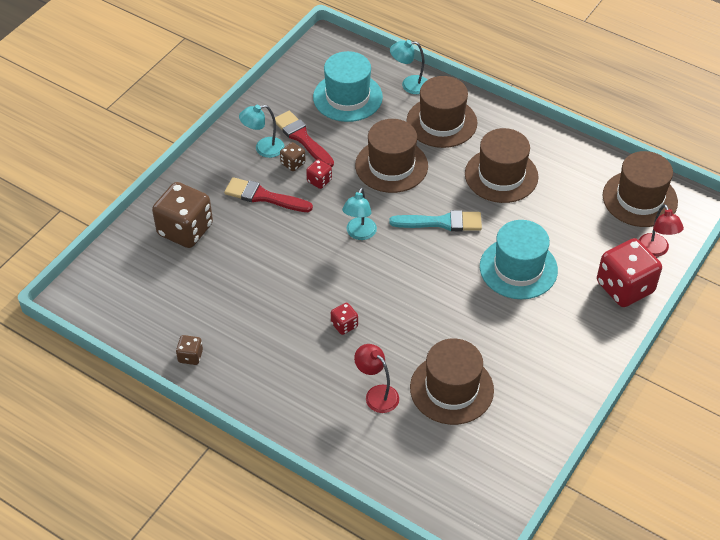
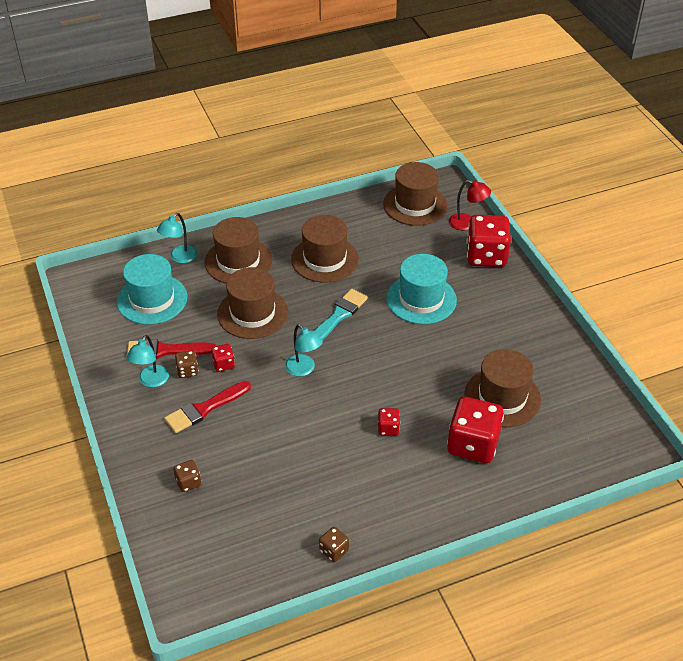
camera: 55 degrees left, 5 degrees down
brown dice [152,182,213,248] -> brown dice [173,460,201,492], size x0.46
red lamp [354,344,399,413] -> red dice [447,397,504,463]

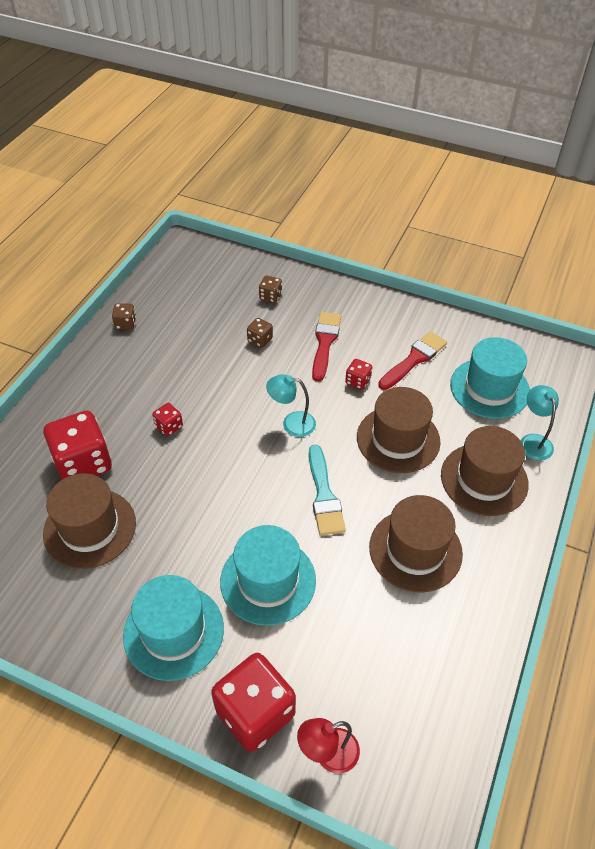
camera: 135 degrees right, 5 degrees up
turquoise lamp [126,335,169,387] -> none
brown dice [175,350,198,378] -> brown dice moved to [247,318,273,348]
brown hat [383,162,447,226] -> none
none -> turquoise hat [123,575,224,681]

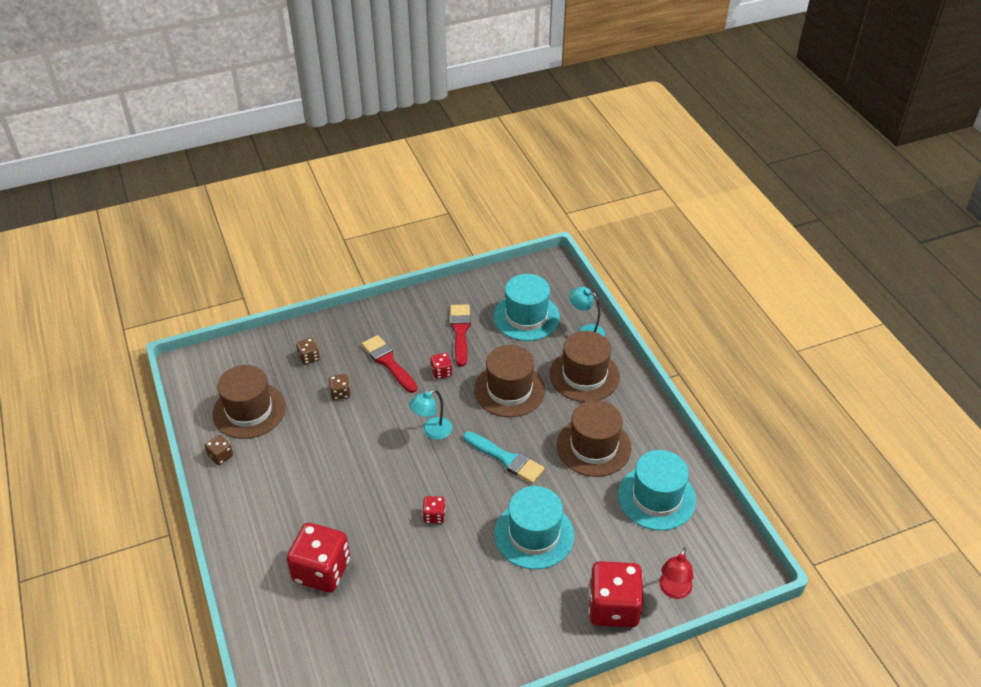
camera: 45 degrees left, 5 degrees down
brown hat [43,473,136,569] -> brown hat moved to [212,365,286,439]
turquoise hat [123,575,224,681] -> turquoise hat moved to [618,450,696,531]
red dice [152,403,183,436] -> red dice moved to [422,496,446,524]

